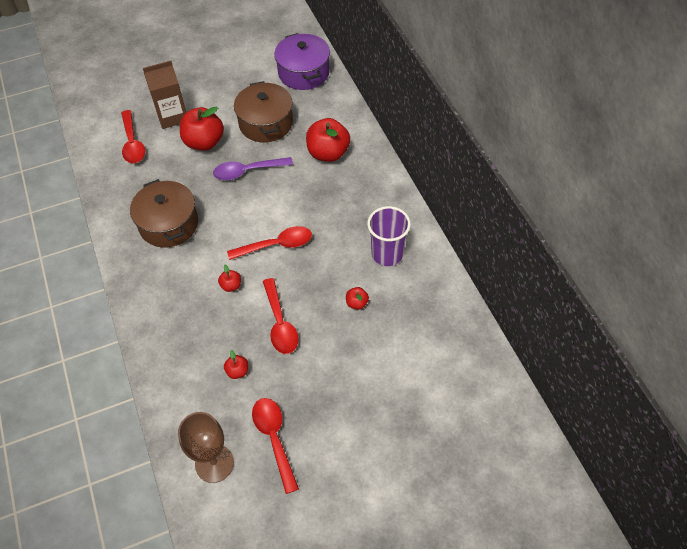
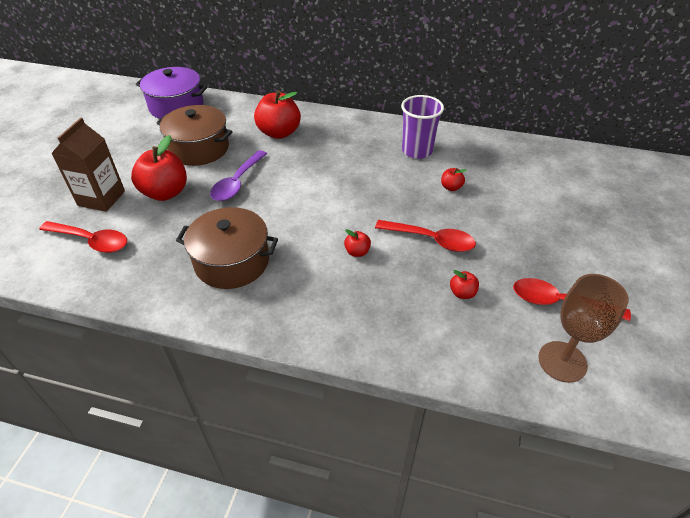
camera: 55 degrees left, 10 degrees down
red spoon [227,226,312,260] -> none

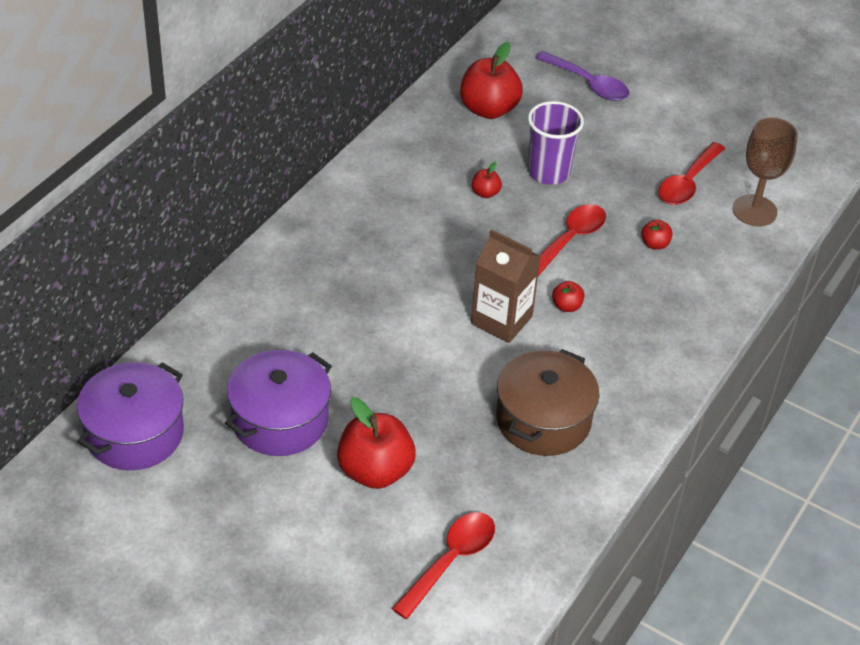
camera: 75 degrees left, 0 degrees up
brown carton [51,118,125,212] -> brown carton moved to [471,229,541,343]
brown pot [156,105,233,166] -> purple pot [225,350,332,456]
purple spoon [210,150,267,201] -> purple spoon moved to [535,51,629,101]
red apple [254,90,301,139] -> red apple moved to [460,42,523,119]
purple cup [401,95,444,159] -> purple cup moved to [528,101,584,185]

